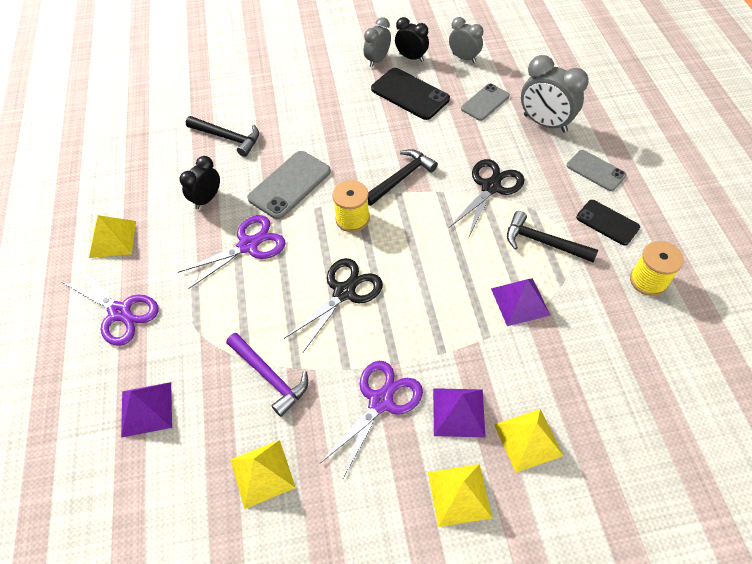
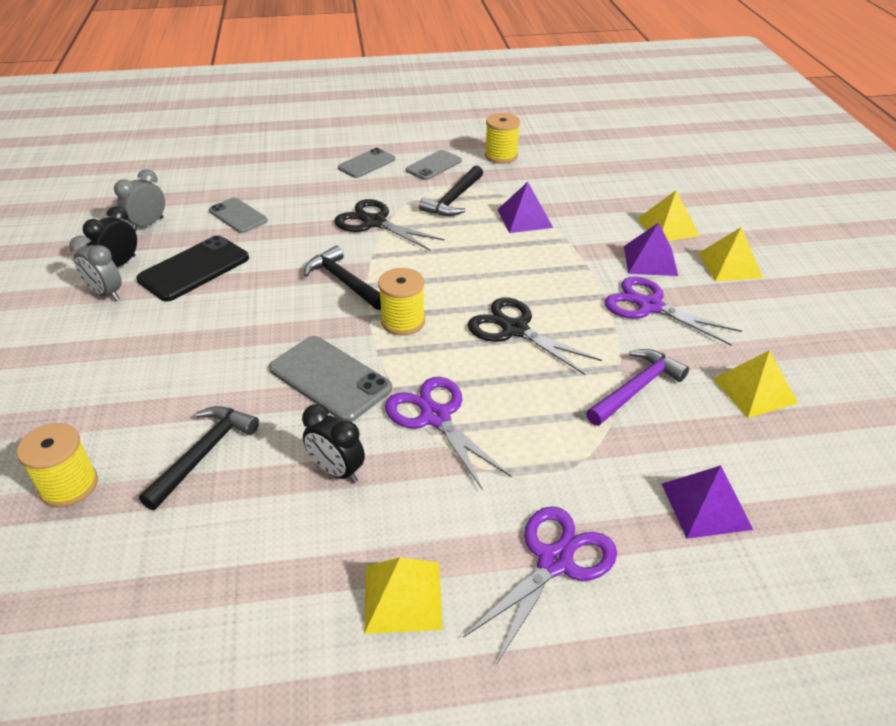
camera: 90 degrees left, 15 degrees down
grey clock [521,55,589,133] -> none
black phone [576,200,640,246] -> grey phone [406,150,462,180]
none -> yellow spool [17,423,98,507]

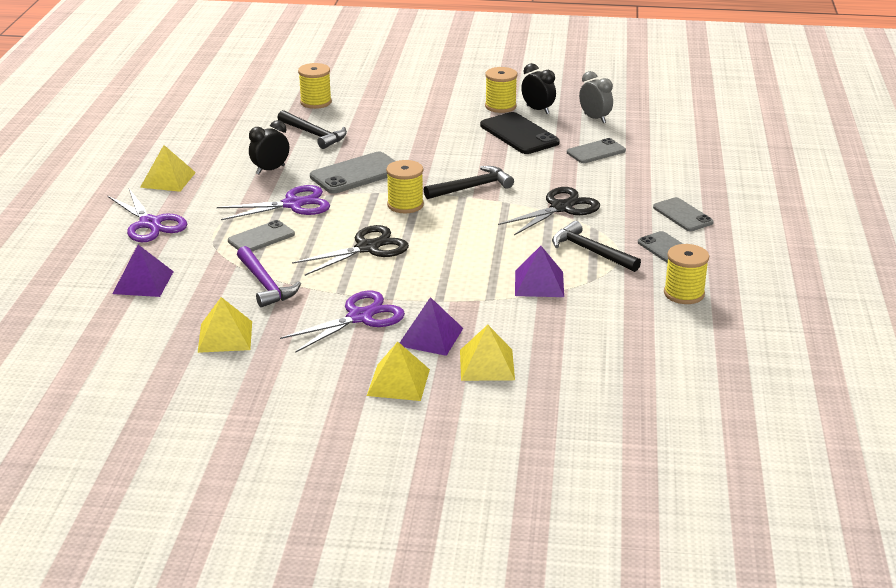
camera: 105 degrees right, 10 degrees down
grey clock [69,235,122,300] -> yellow spool [485,67,517,113]
none -> grey phone [228,220,295,251]

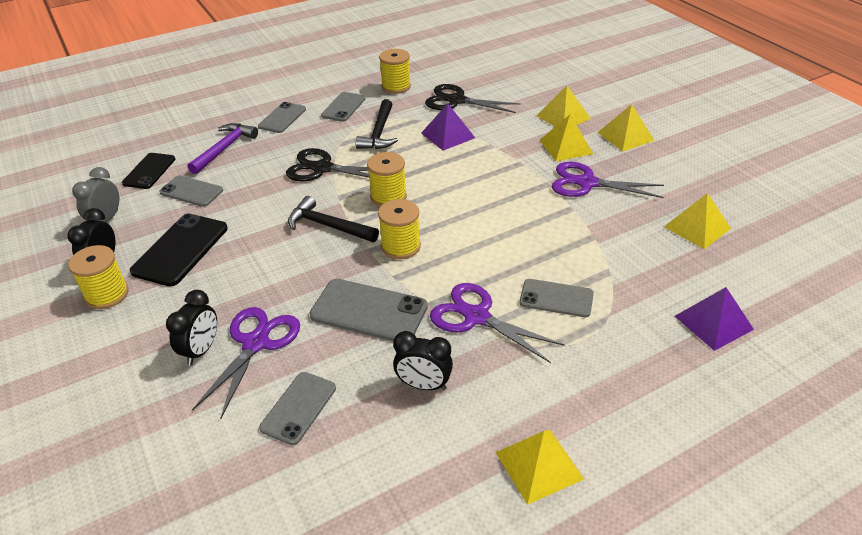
camera: 125 degrees left, 10 degrees up
purple scissors [108,189,187,242] -> purple scissors moved to [192,307,300,419]
purple hammer [237,246,301,308] -> purple hammer moved to [187,123,258,174]
black hammer [277,110,347,149] -> grey phone [259,372,336,445]
black scissors [292,225,409,276] -> black scissors moved to [425,84,521,113]
yellow spool [298,63,332,109] -> yellow spool moved to [367,152,407,207]
purple pyramid [400,297,463,356] -> yellow pyramid [539,115,593,161]
none -> black phone [122,153,175,189]
none -> black clock [166,290,217,365]

